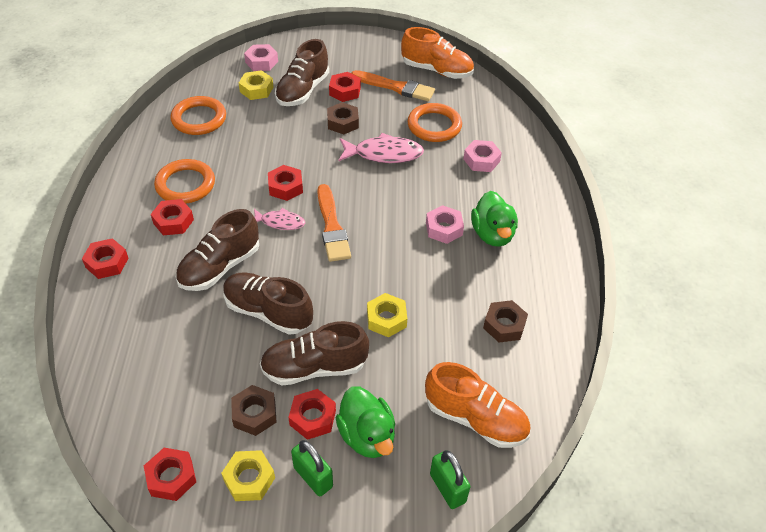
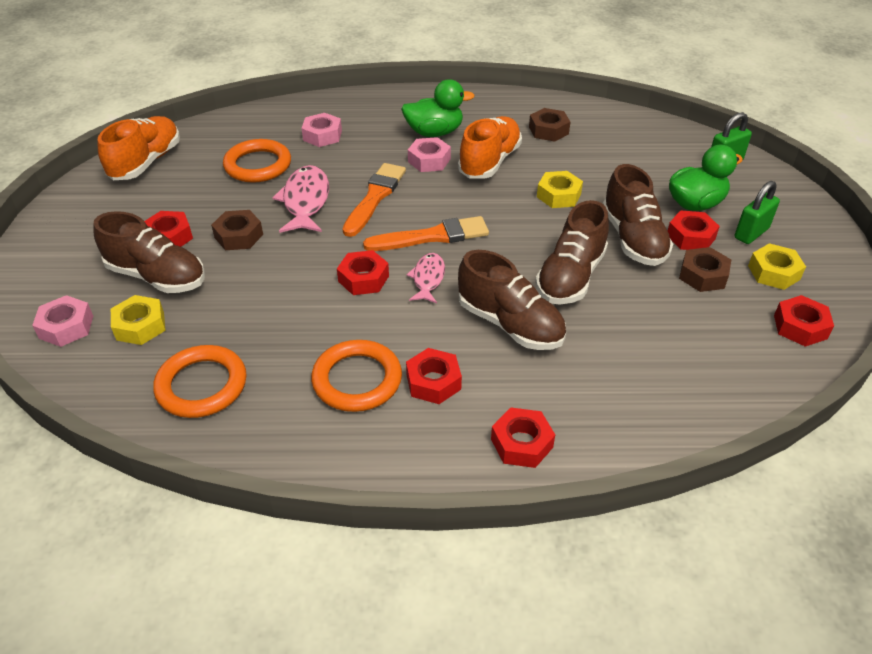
camera: 90 degrees left, 5 degrees down
orange brush [351,70,435,101] -> orange brush moved to [343,163,406,237]
orange shoe [425,362,531,448] -> orange shoe moved to [458,116,522,179]

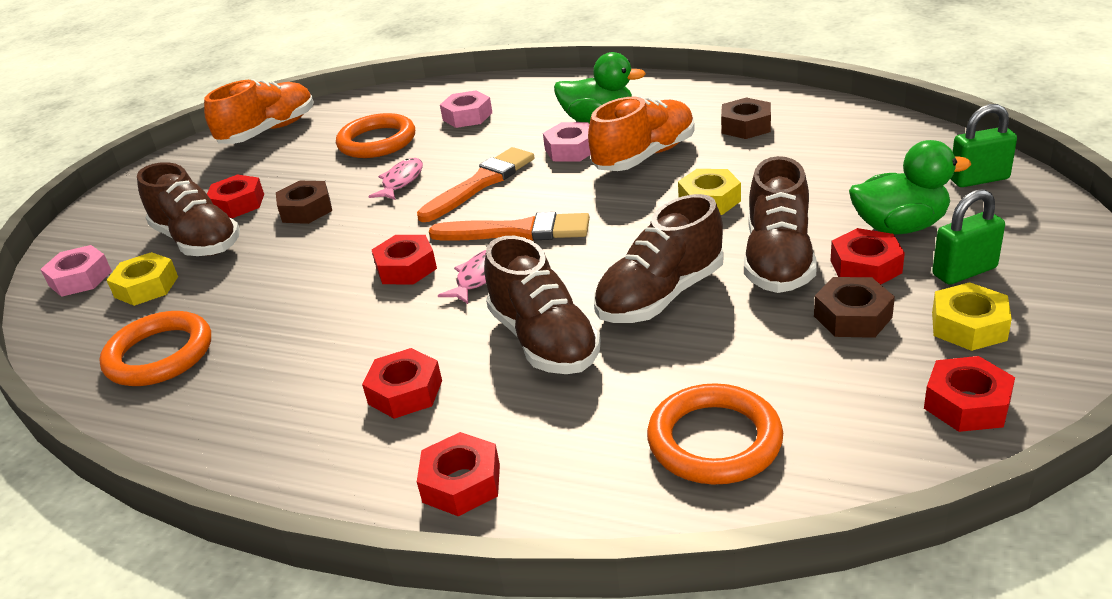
camera: 25 degrees right, 10 degrees down
pink fish [272,165,329,233] -> pink fish [368,158,423,200], size x0.61
orange ring [311,340,402,412] -> orange ring moved to [647,383,783,485]

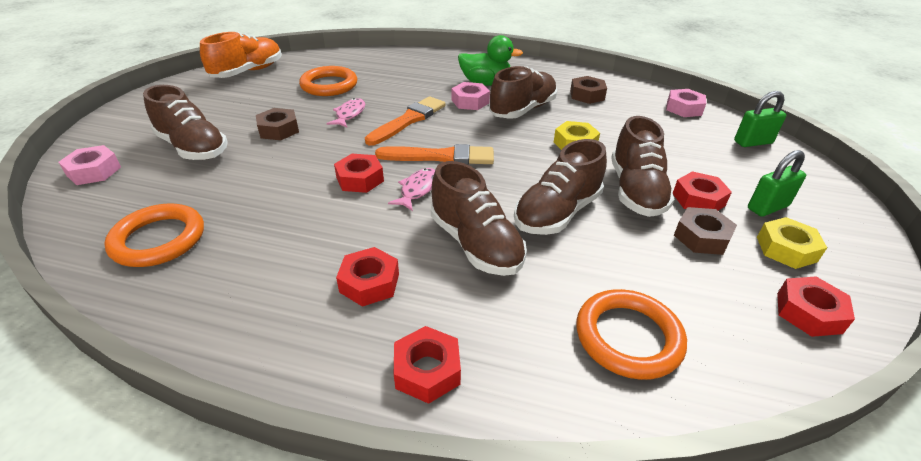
camera: 10 degrees left, 5 degrees up
yellow nut [107,252,178,306] -> none
red nut [207,174,264,218] -> none
pink nut [440,90,492,128] -> pink nut moved to [666,89,706,117]
orange shoe [588,96,695,171] -> brown shoe [489,66,557,119]
green duck [849,140,971,234] -> none

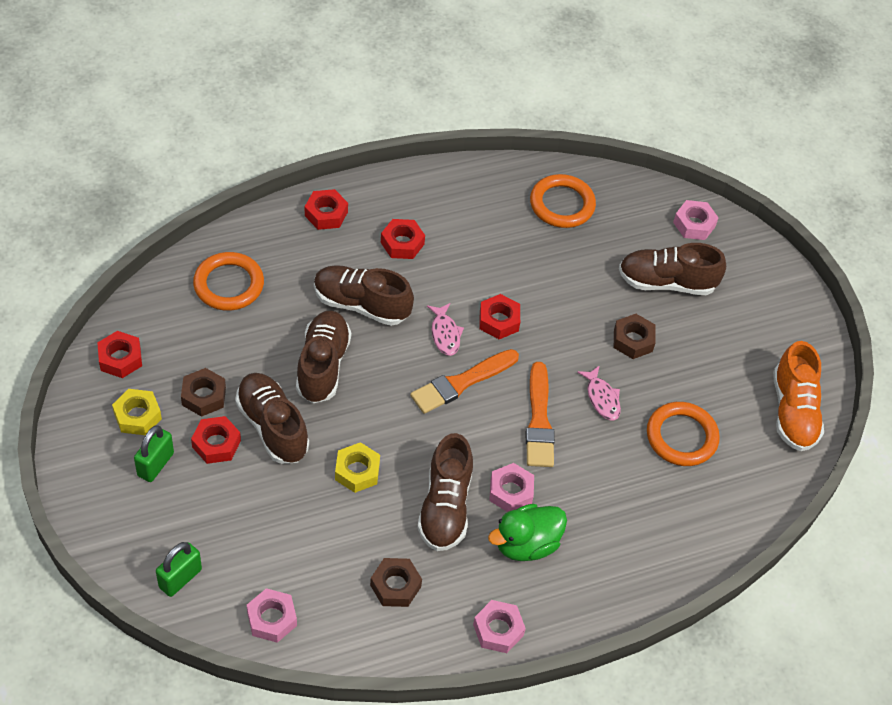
camera: 140 degrees right, 15 degrees up
none -> pink nut [473,600,526,653]

